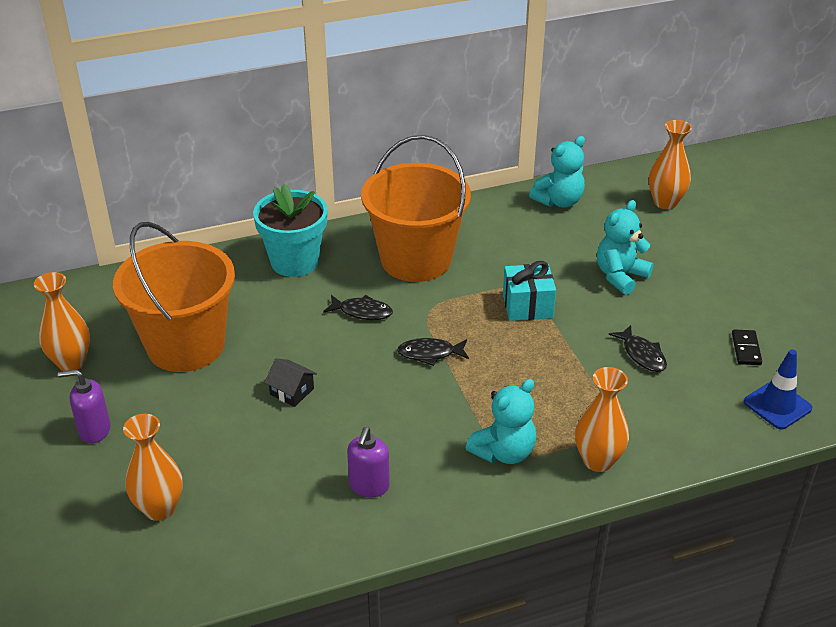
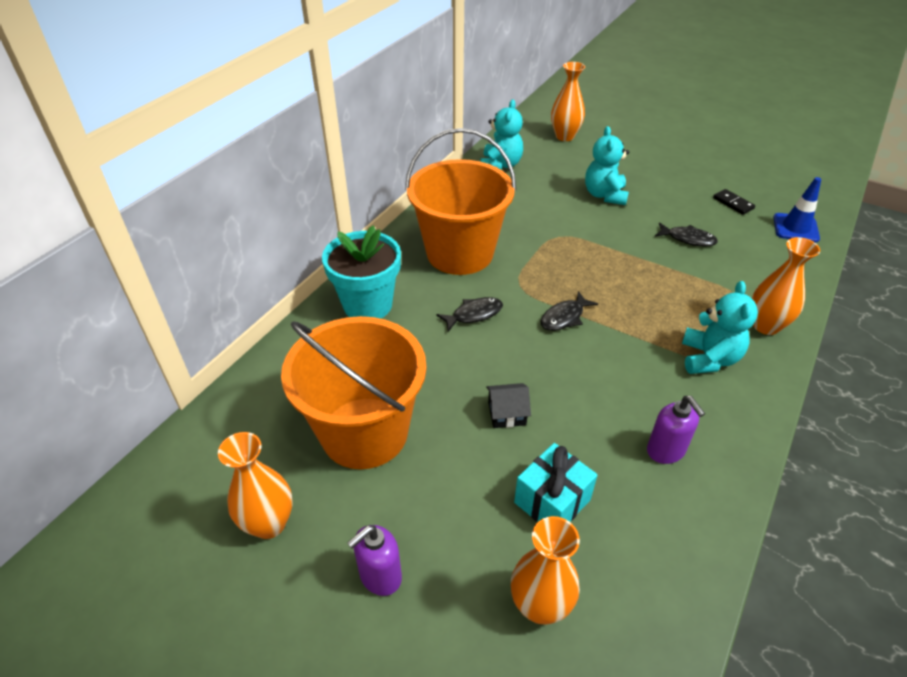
camera: 40 degrees left, 5 degrees up
turquoise gift [503,261,556,321] -> turquoise gift moved to [514,443,598,522]

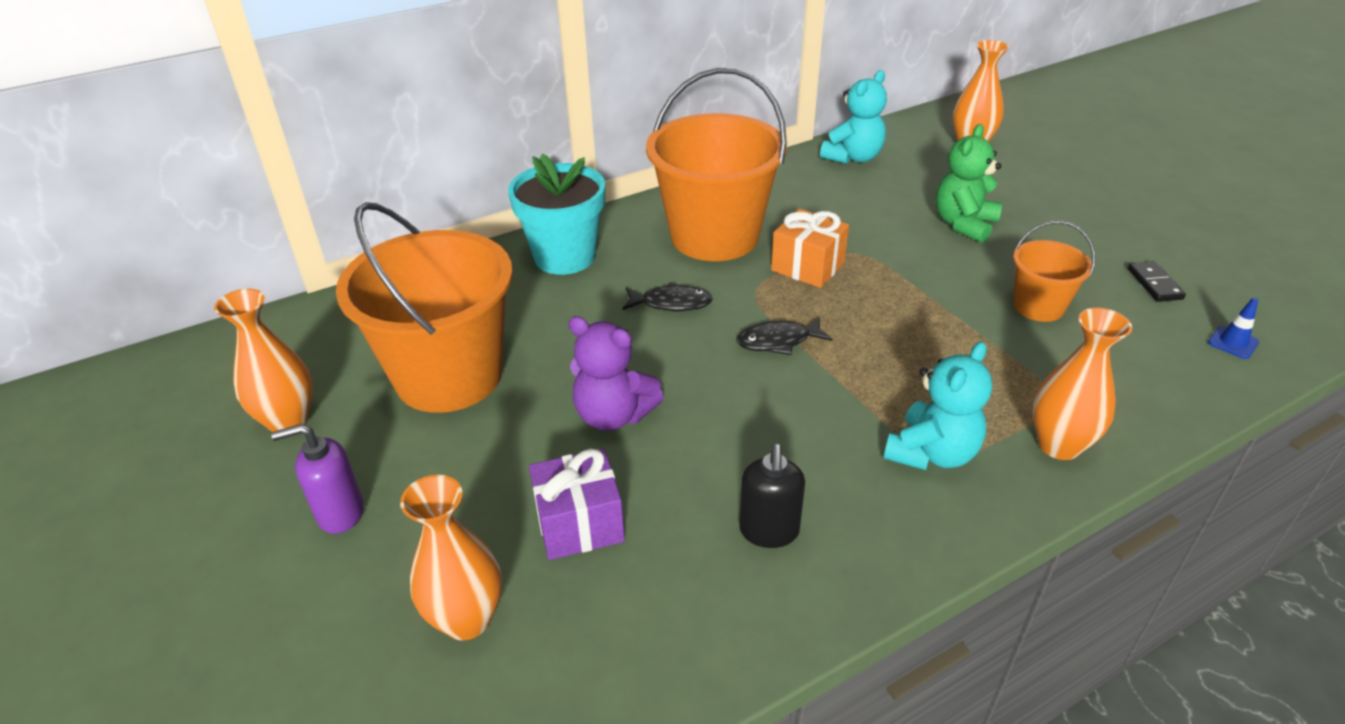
camera: 30 degrees right, 5 degrees down
black house [486,383,531,428] -> purple teddy bear [568,316,664,431]
turquoise gift [514,443,598,522] -> purple gift [529,448,625,560]
turquoise teddy bear [585,126,629,205] -> green teddy bear [936,124,1002,243]
purple soap dispenser [647,396,705,464] -> black soap dispenser [739,444,805,548]
black fish [655,222,718,247] -> orange bucket [1013,221,1095,322]
blue traffic cone [773,177,821,242] -> blue traffic cone [1208,297,1259,359], size x0.59
none -> orange gift [771,209,849,288]

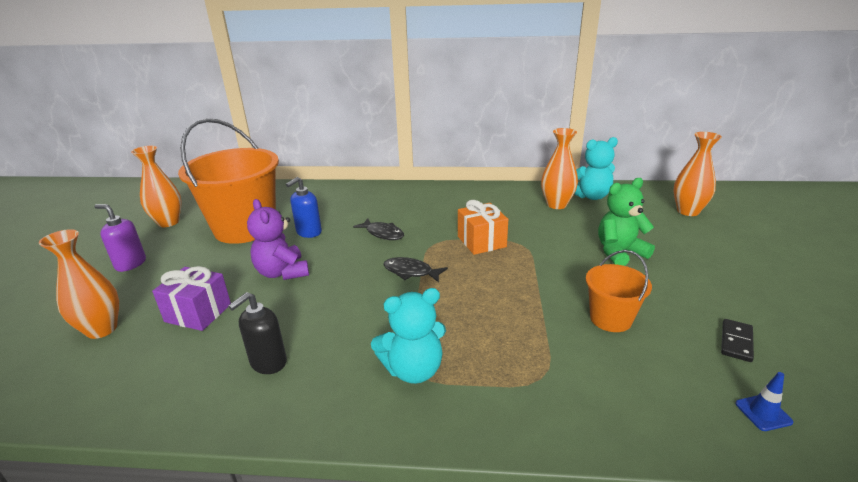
camera: 35 degrees right, 10 degrees down
turquoise flower pot [508,154,605,275] -> none
orange bucket [646,68,787,261] -> none
orange vase [1032,308,1132,460] -> orange vase moved to [541,128,578,209]
none -> blue soap dispenser [286,177,322,238]

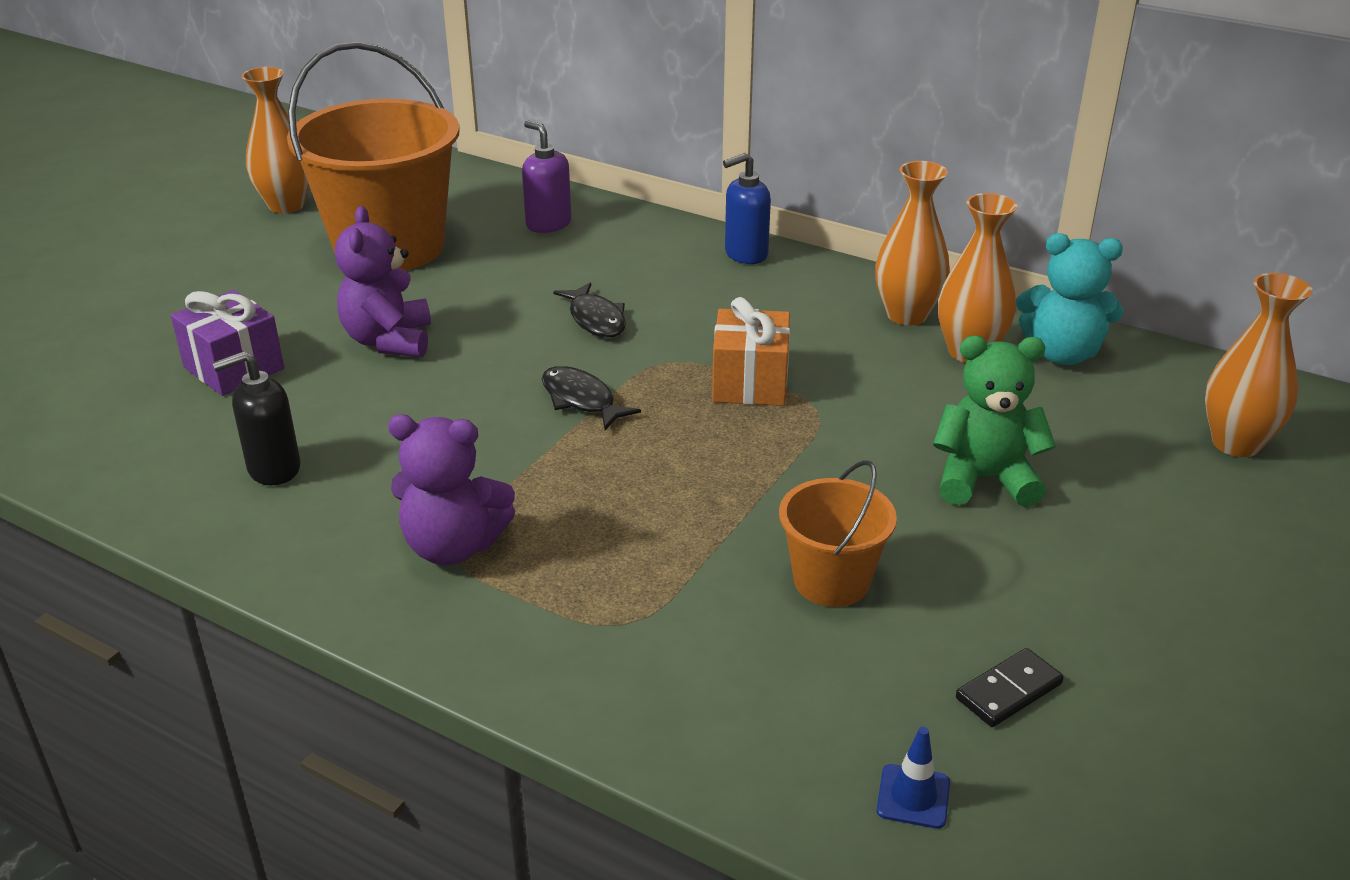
camera: 25 degrees right, 5 degrees up
orange vase [39,229,119,339] -> orange vase moved to [875,161,950,325]
purple soap dispenser [95,204,146,272] -> purple soap dispenser moved to [522,120,571,233]
blue soap dispenser [286,177,322,238] -> blue soap dispenser moved to [723,153,771,264]
turquoise teddy bear [371,288,446,384] -> purple teddy bear [388,414,515,565]

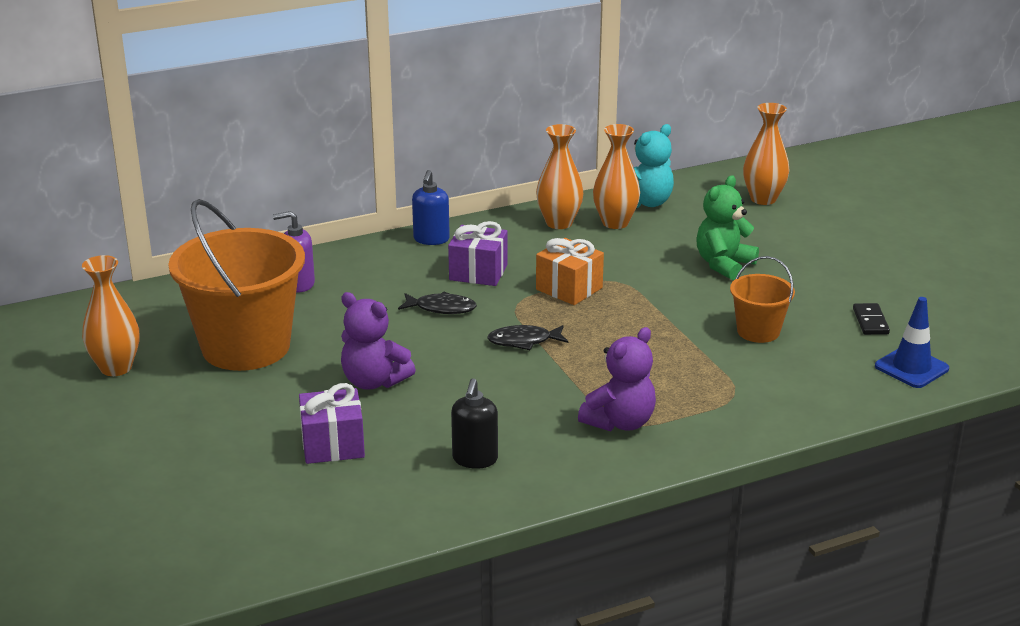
camera: 55 degrees left, 5 degrees down
blue traffic cone [877,727,950,829] -> blue traffic cone [875,297,949,388], size x1.70
none -> purple gift [448,221,508,286]

